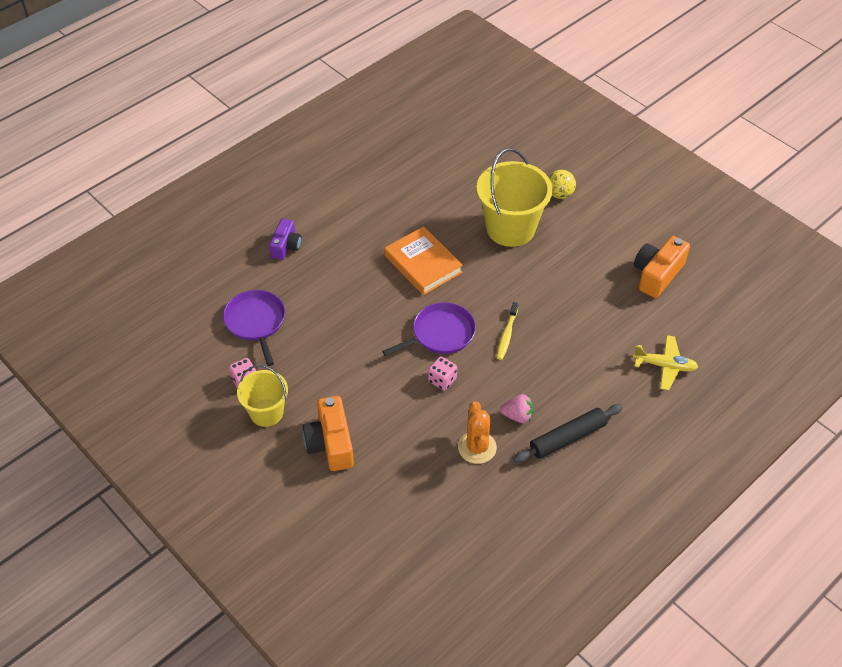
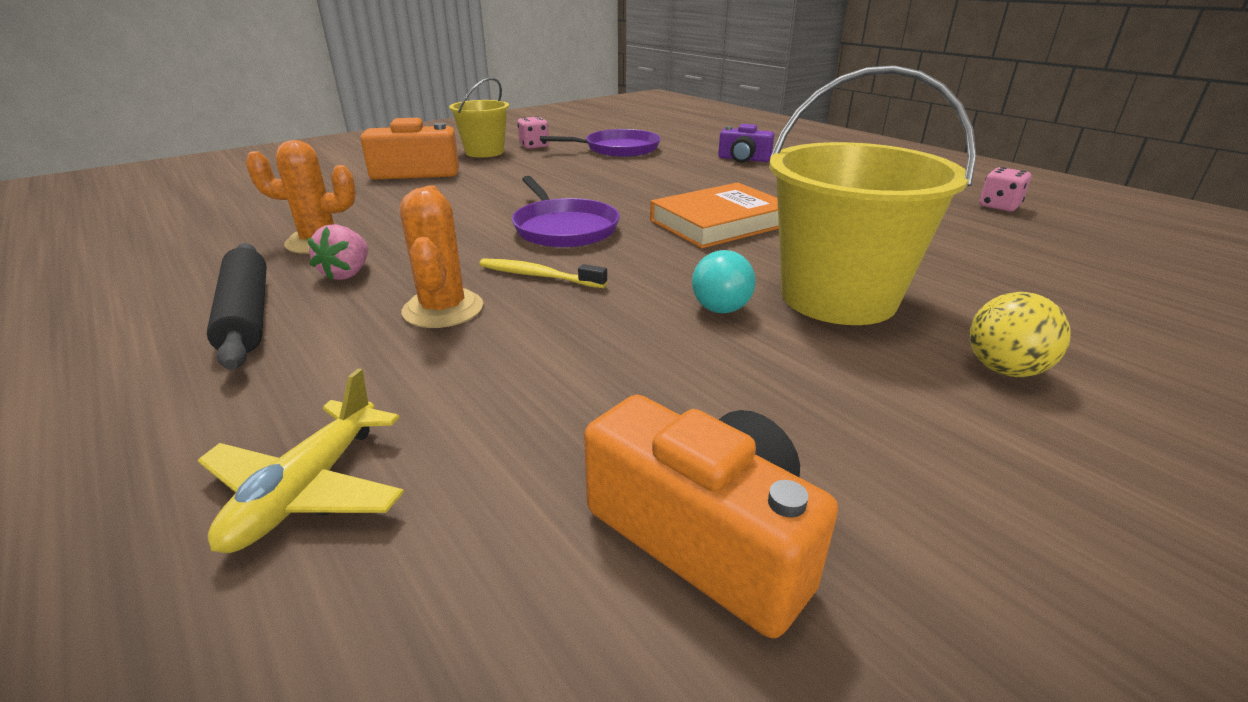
camera: 95 degrees right, 20 degrees down
pink dice [428,356,457,391] -> pink dice moved to [979,167,1031,211]
none -> orange cactus [400,185,483,328]
none -> turquoise light bulb [692,250,756,313]

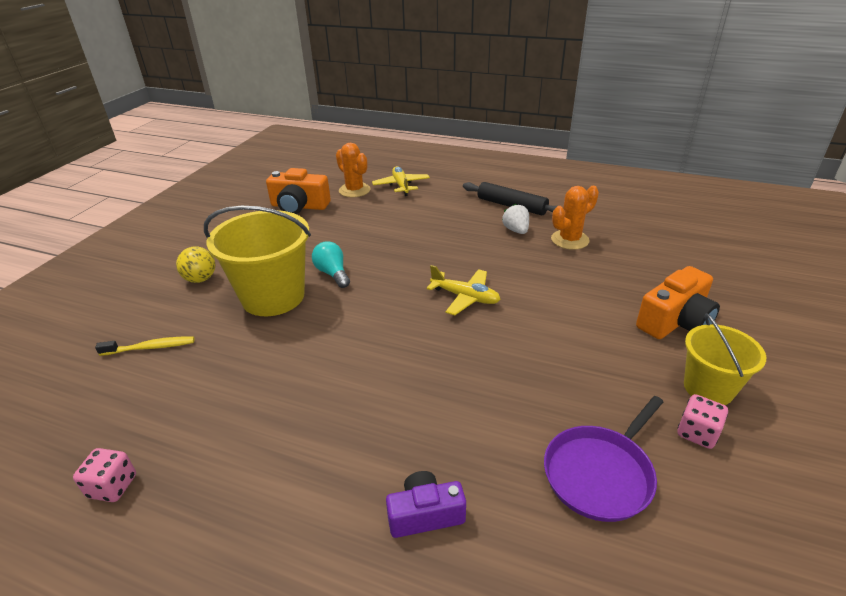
camera: 150 degrees right, 5 degrees up
pink strawberry [307,224,368,281] -> white strawberry [502,204,529,234]
orange cactus [400,185,483,328] -> orange cactus moved to [336,143,370,197]
yellow toothbrush [479,258,607,288] -> yellow toothbrush moved to [95,337,194,356]
purple pan [512,176,620,248] -> yellow plane [427,265,501,315]
orange book [650,182,779,248] -> none

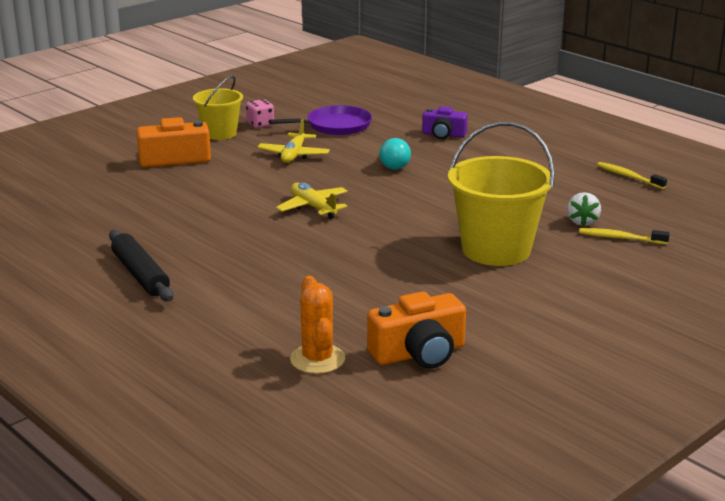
camera: 155 degrees left, 10 degrees down
pink dice [73,448,136,502] -> yellow toothbrush [597,162,667,189]
yellow ball [176,247,215,283] -> none
orange camera [266,168,331,214] -> orange camera turned 120 degrees clockwise [367,291,466,369]
turquoise light bulb [312,241,350,288] -> turquoise light bulb moved to [379,138,411,170]
yellow plane [372,166,430,196] -> yellow plane moved to [257,119,330,163]
white strawberry [502,204,529,234] -> white strawberry moved to [567,192,601,226]
orange cactus [551,186,599,250] -> none

